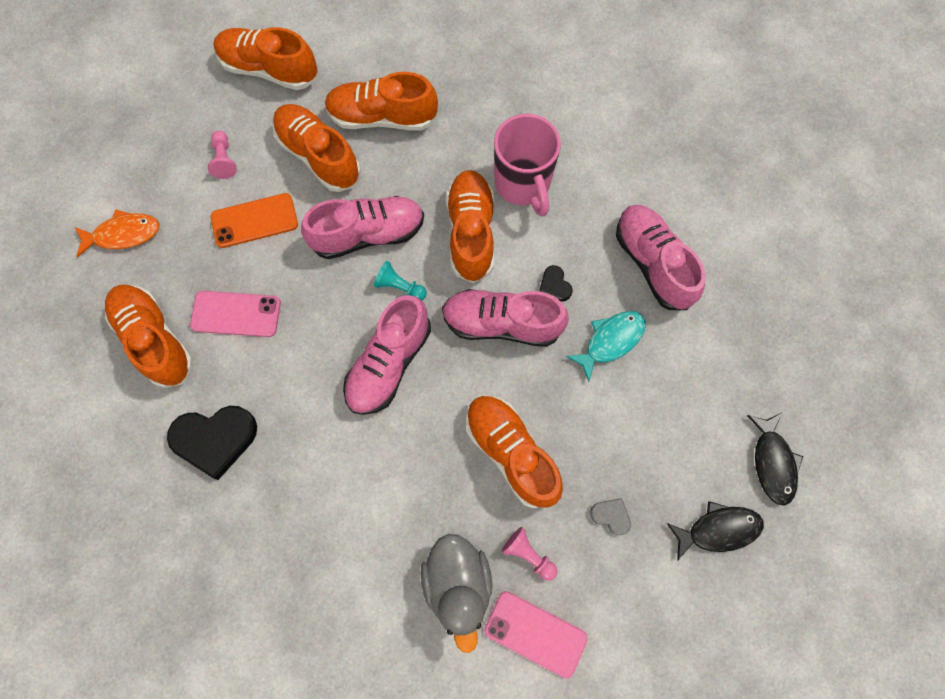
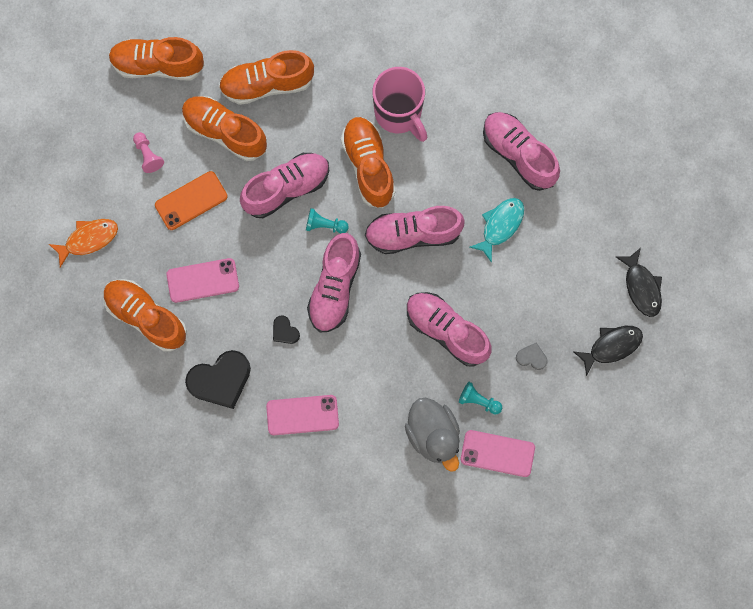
camera: 15 degrees left, 5 degrees up
orange shoe [466,395,563,509] -> pink shoe [407,292,491,367]
pink pawn [502,527,557,581] -> turquoise pawn [459,382,502,415]
black heart [539,265,573,302] -> black heart moved to [273,315,300,344]
none -> pink phone [266,395,339,435]

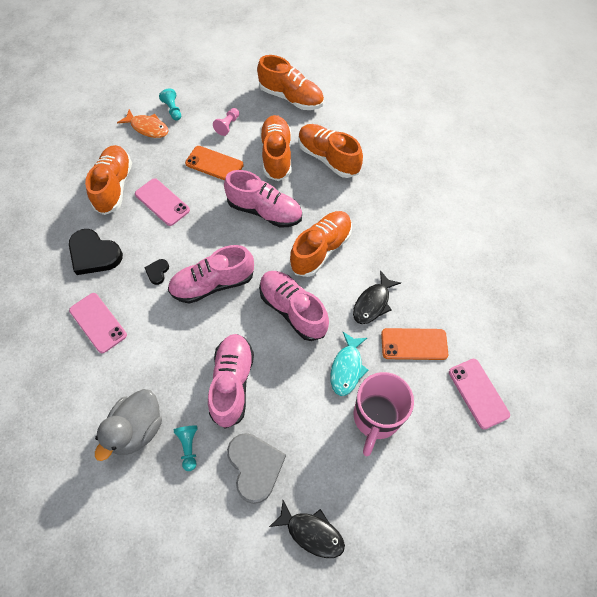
camera: 55 degrees right, 15 degrees down
orange shoe [109,37,205,80] -> orange shoe turned 150 degrees clockwise [257,55,324,110]
turquoise pawn [306,208,349,233] -> turquoise pawn moved to [159,89,181,121]
pink mug [372,67,427,142] -> pink mug moved to [354,372,414,456]
pink phone [461,430,535,477] -> pink phone moved to [449,359,510,429]
turquoise fish [470,198,524,263] -> turquoise fish turned 105 degrees clockwise [330,332,368,396]
pink shoe [483,112,560,191] -> orange phone [381,328,448,360]
grey heart [516,343,548,370] -> grey heart [227,433,286,504], size x2.09
black fish [615,248,662,317] -> black fish moved to [353,270,401,324]

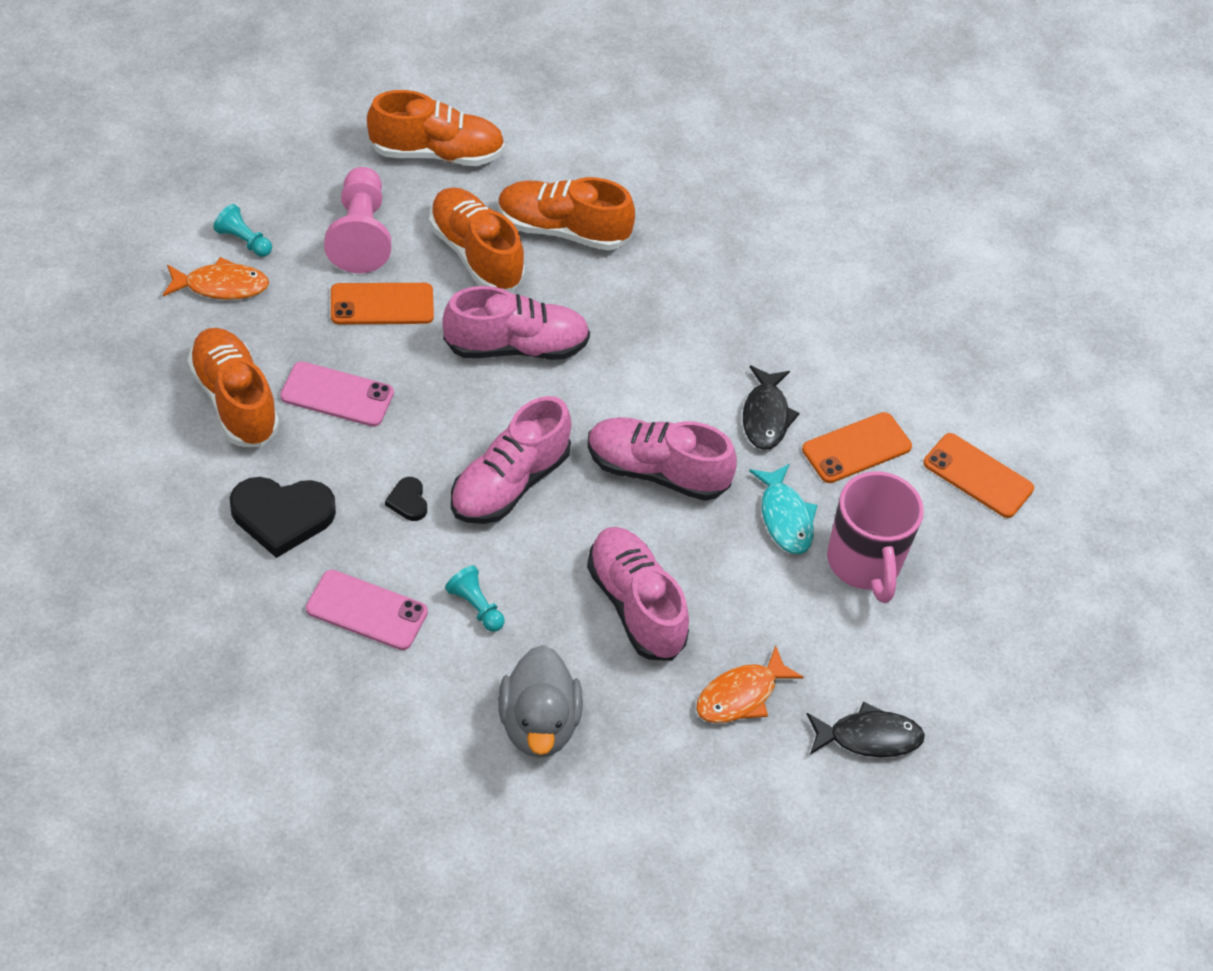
camera: 35 degrees left, 10 degrees down
turquoise pawn [174,425,198,471] -> turquoise pawn moved to [445,565,504,632]
pink pawn [213,108,239,136] -> pink pawn [324,167,391,273], size x1.98
grey heart [227,433,286,504] -> orange fish [696,645,804,723]
orange shoe [290,211,352,277] -> none
pink phone [449,359,510,429] -> orange phone [923,433,1034,518]

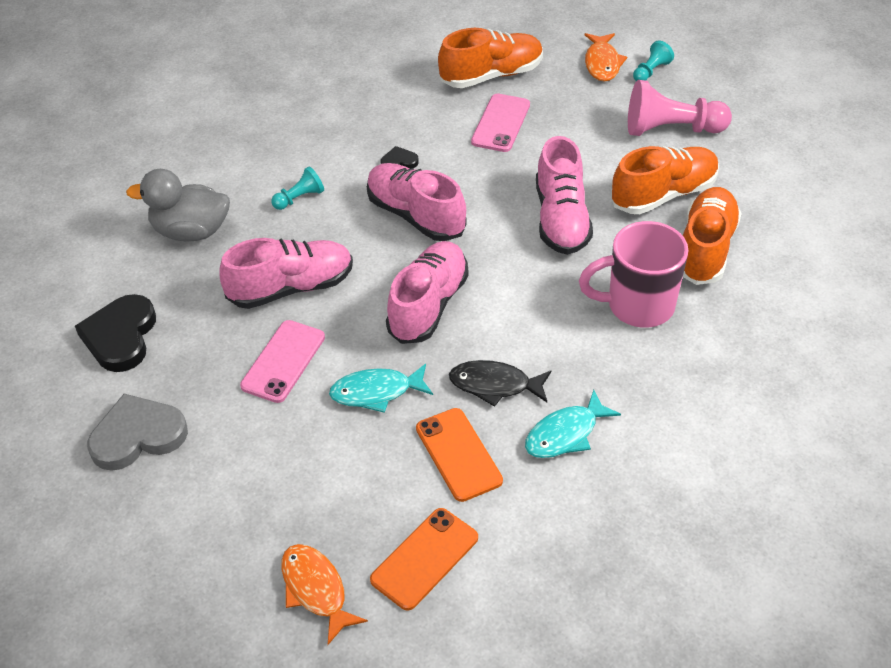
camera: 100 degrees right, 5 degrees down
black heart [230,477,336,558] -> black heart moved to [75,294,156,372]
pink phone [306,570,428,650] -> pink phone moved to [240,320,325,403]
orange phone [331,283,434,325] -> none
orange shoe [367,90,505,166] -> none
orange fish [696,645,804,723] -> orange fish moved to [281,544,368,645]
black fish [807,701,925,757] -> grey heart [87,394,188,471]
pink mug [827,471,924,603] -> pink mug moved to [579,221,689,328]
none -> turquoise fish [525,390,621,458]

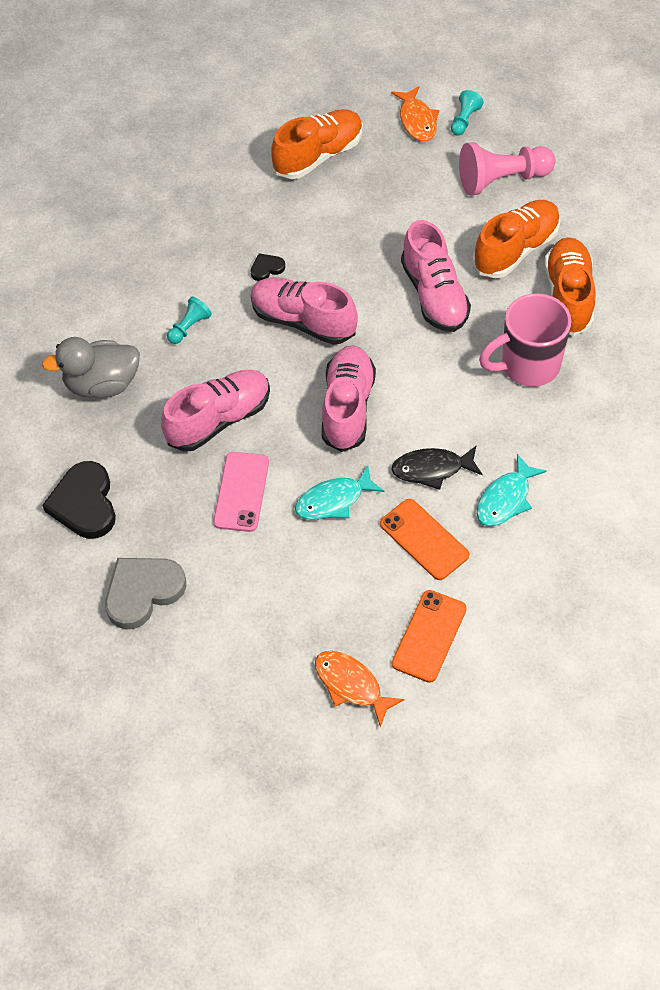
camera: 15 degrees left, 10 degrees up
pink phone [471,94,530,152] -> none

